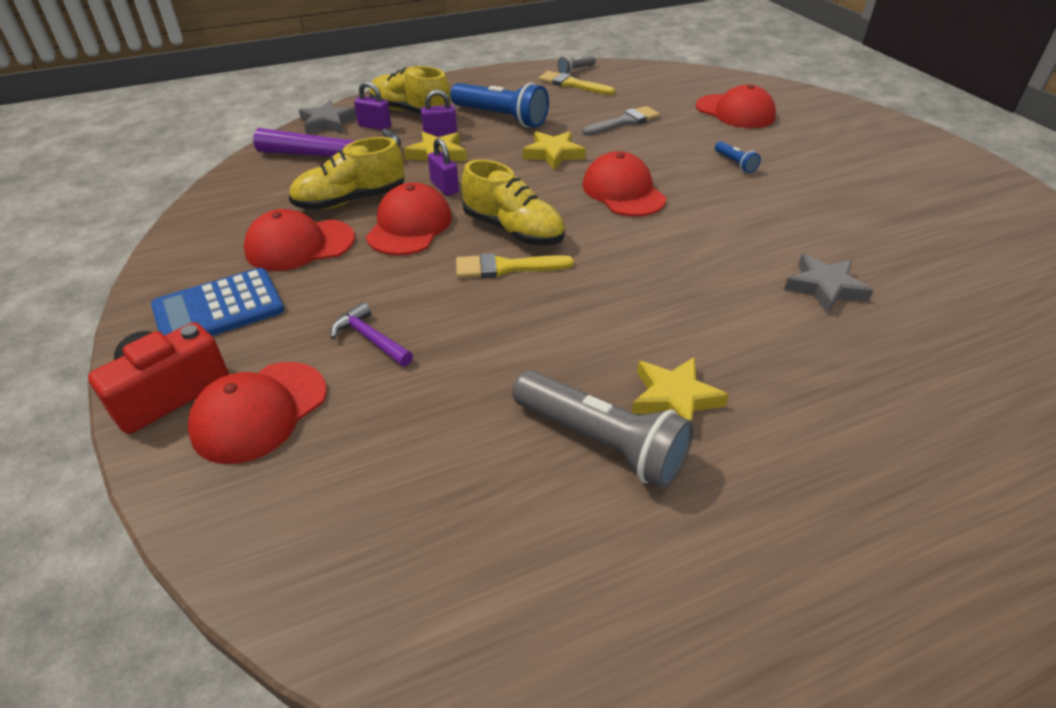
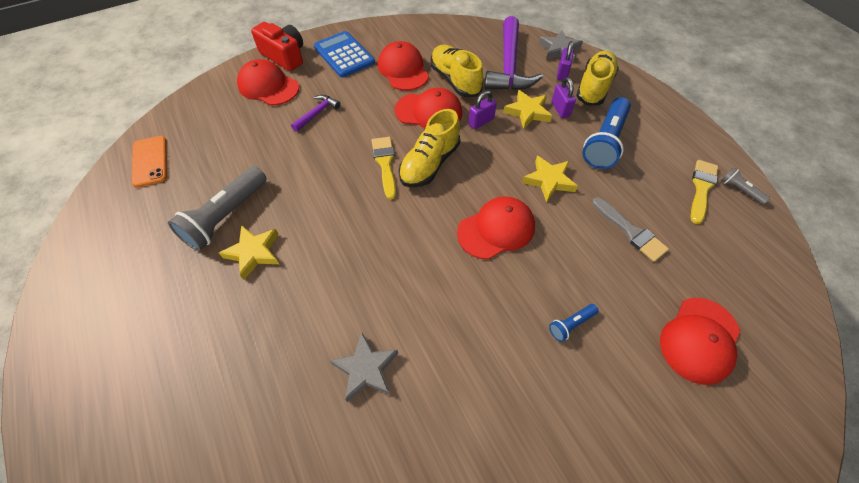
camera: 85 degrees right, 15 degrees up
none -> orange phone [132,136,167,188]

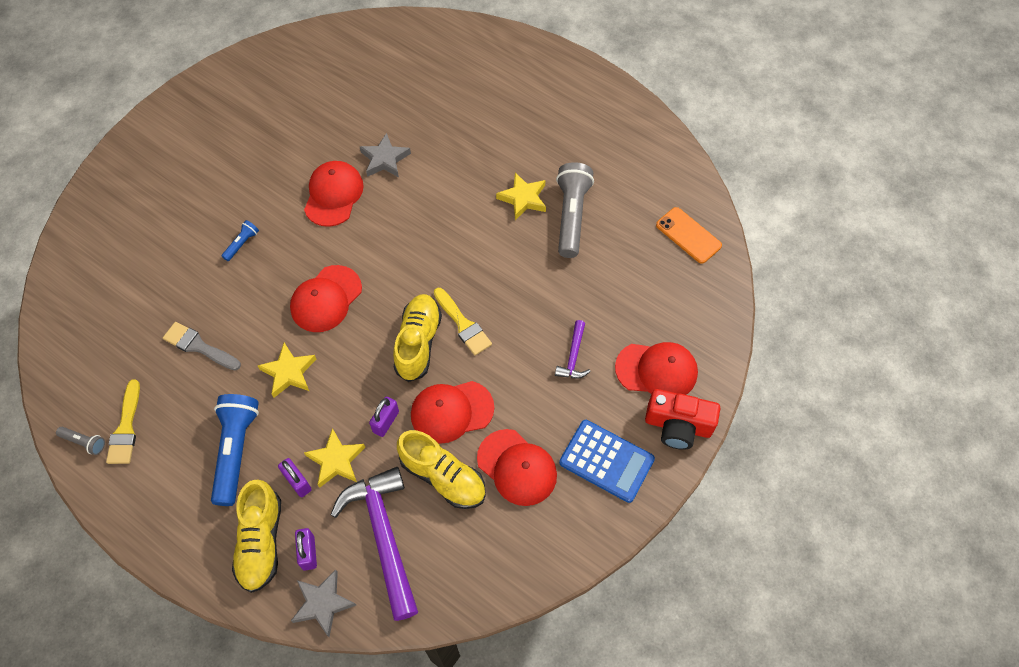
camera: 155 degrees right, 5 degrees up
red cap [660,298,740,385] -> red cap moved to [304,161,364,227]

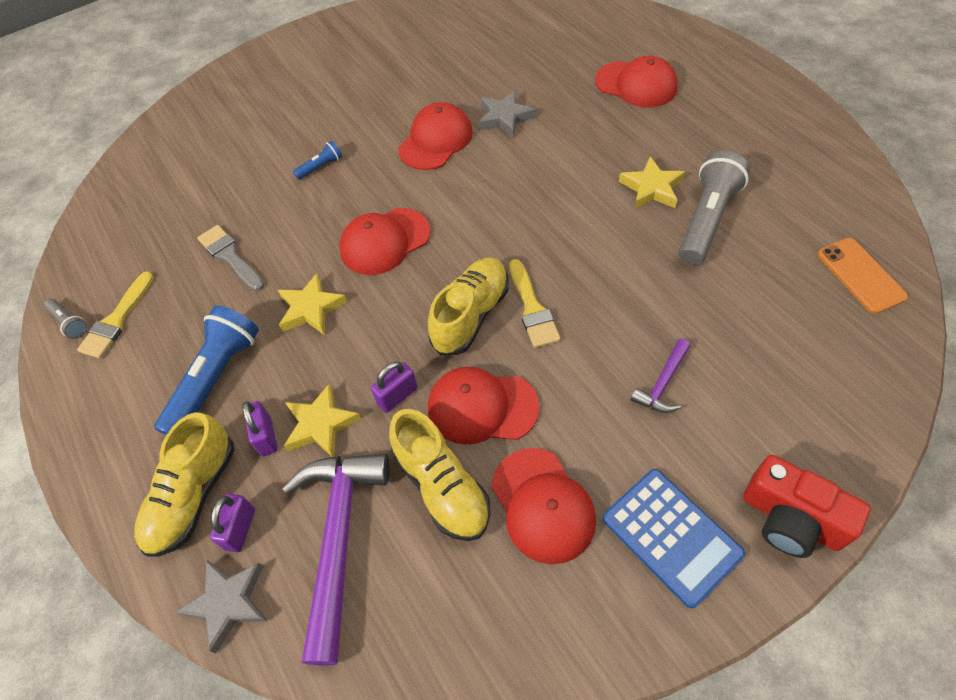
camera: 25 degrees right, 5 degrees down
red cap [615,342,698,395] -> red cap moved to [595,56,678,107]

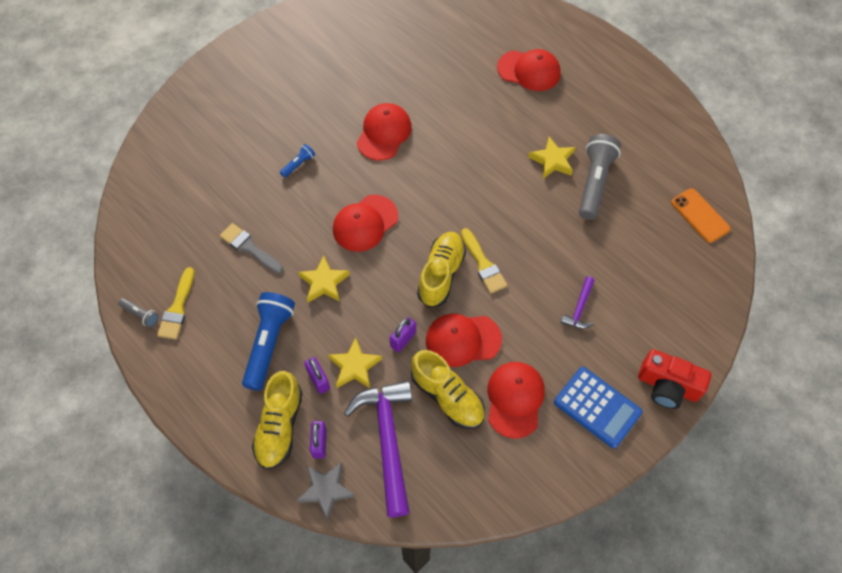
camera: 15 degrees left, 5 degrees up
grey star [479,90,536,138] -> none
red cap [491,448,596,564] -> red cap turned 135 degrees counterclockwise [487,362,545,438]

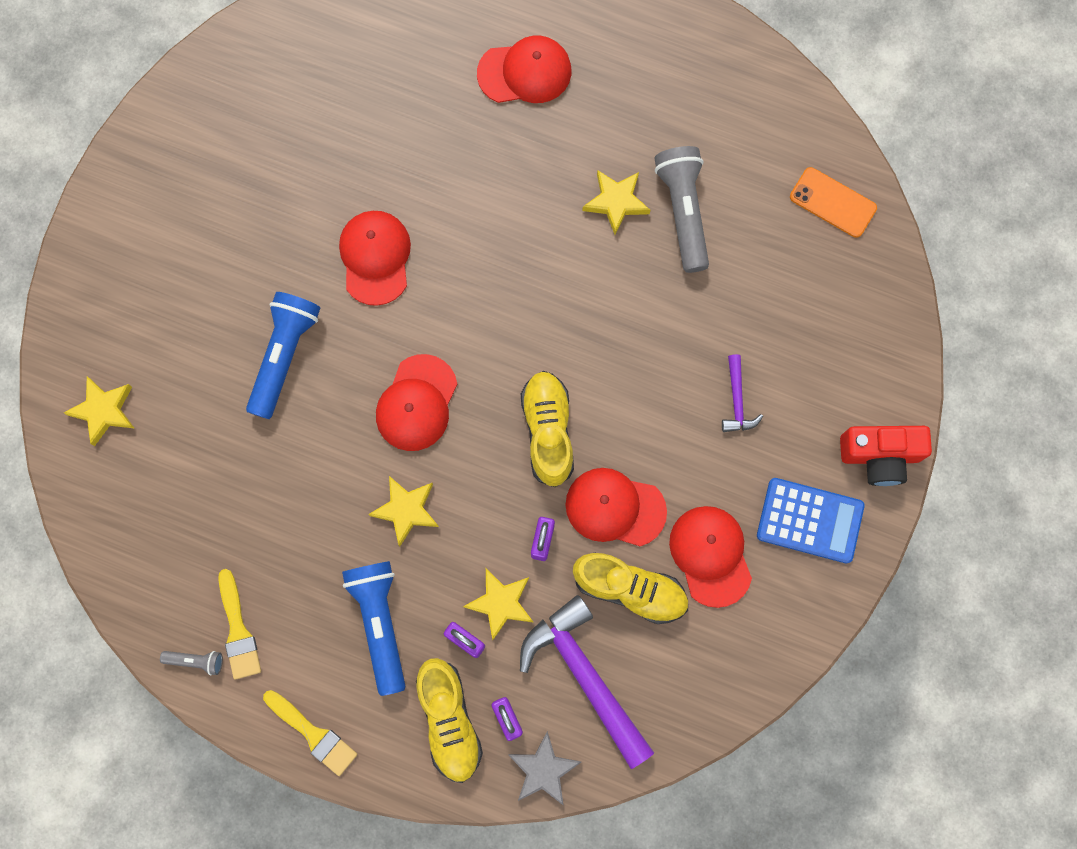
camera: 25 degrees left, 15 degrees up
grey brush [220,223,283,273] -> none
blue flashlight [280,144,315,178] -> blue flashlight [246,292,320,419], size x2.16
red cap [426,314,502,367] -> red cap turned 45 degrees clockwise [566,468,667,546]
yellow brush [461,228,507,294] -> yellow brush moved to [263,690,357,776]
none -> yellow star [64,377,134,446]

